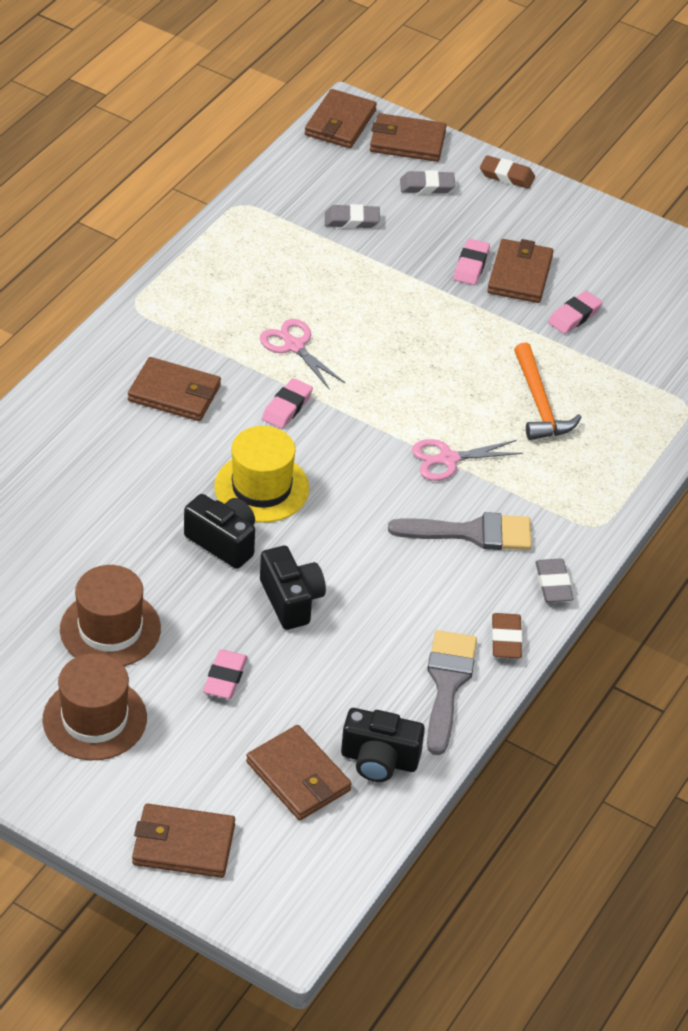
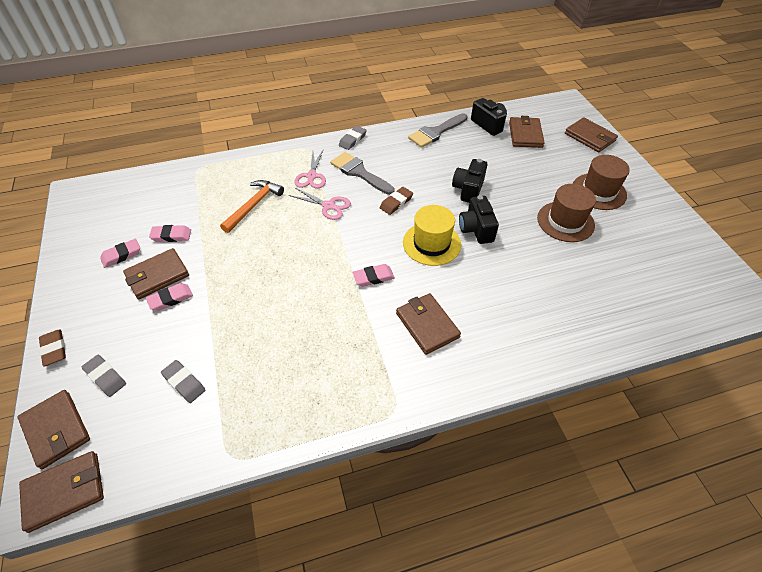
camera: 135 degrees left, 5 degrees up
pink eraser [203,649,248,699] -> pink eraser moved to [100,239,140,268]
pink scissors [260,319,345,390] -> pink scissors moved to [294,150,326,189]
brown eraser [492,613,523,658] -> brown eraser moved to [380,187,413,215]

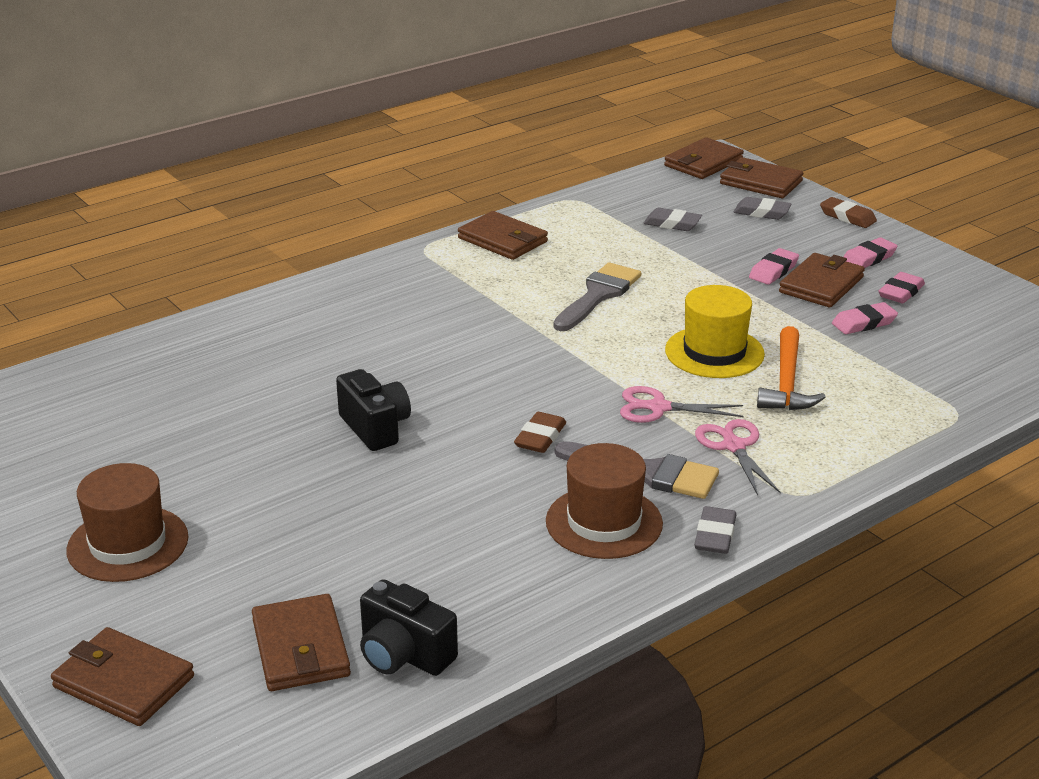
camera: 160 degrees right, 20 degrees down
pink eraser [353,264,395,287] -> pink eraser moved to [844,237,897,268]
brown wallet [396,293,461,355] -> brown wallet moved to [458,211,548,260]
yellow hat [403,205,461,266] -> yellow hat moved to [665,285,765,378]
grey brush [408,113,467,148] -> grey brush moved to [554,262,641,331]
black camera [452,159,487,203] -> none
brown hat [537,184,596,242] -> brown hat moved to [546,443,663,559]

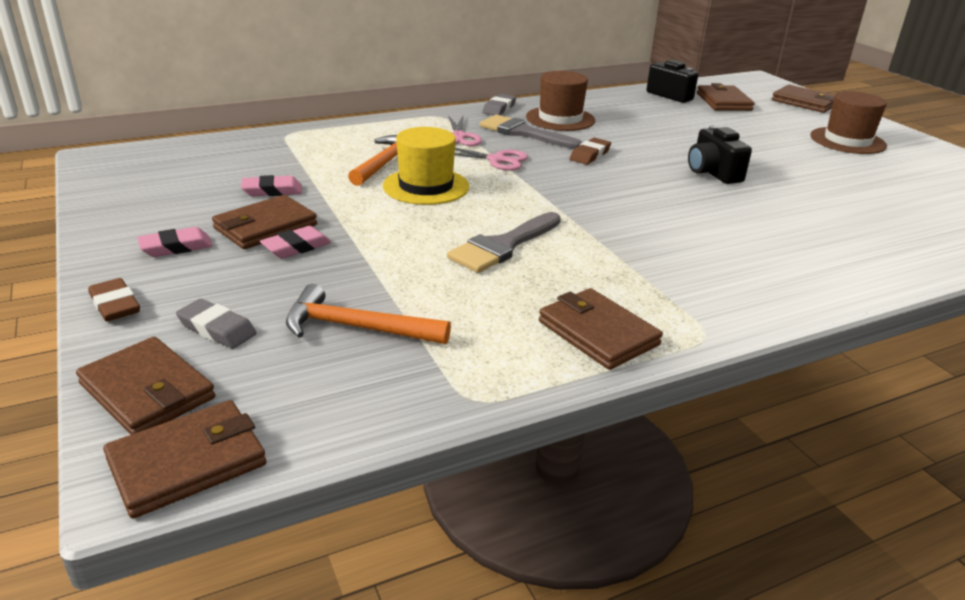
camera: 170 degrees left, 0 degrees up
grey eraser [643,208,702,231] -> orange hammer [286,284,451,344]
pink eraser [878,272,925,303] -> none

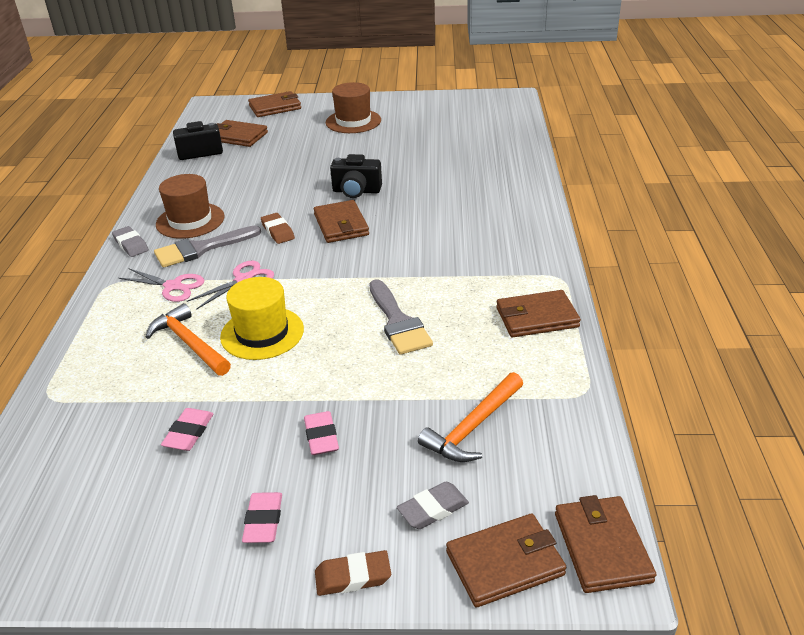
camera: 60 degrees left, 5 degrees up
brown wallet [212,195,317,249] -> brown wallet moved to [314,200,369,243]

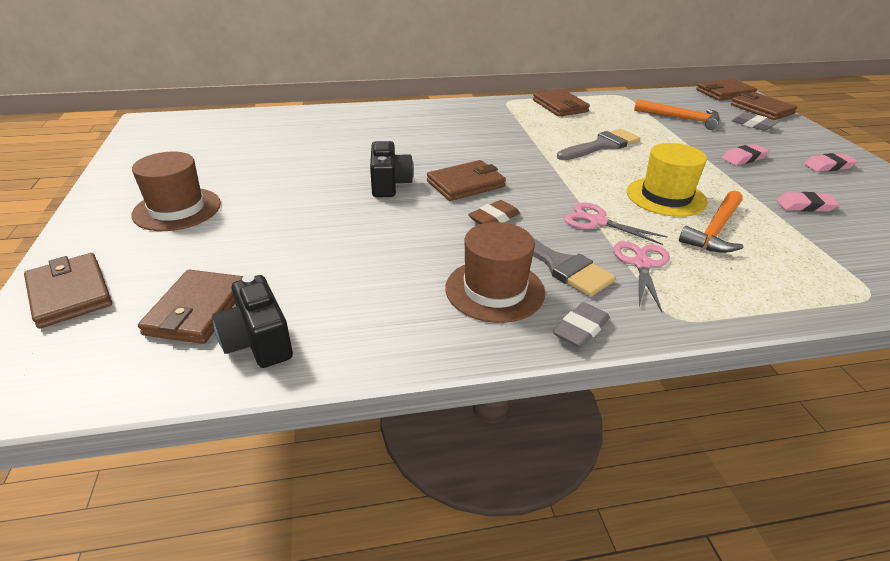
camera: 105 degrees left, 0 degrees up
brown eraser [315,550,391,596] -> none

